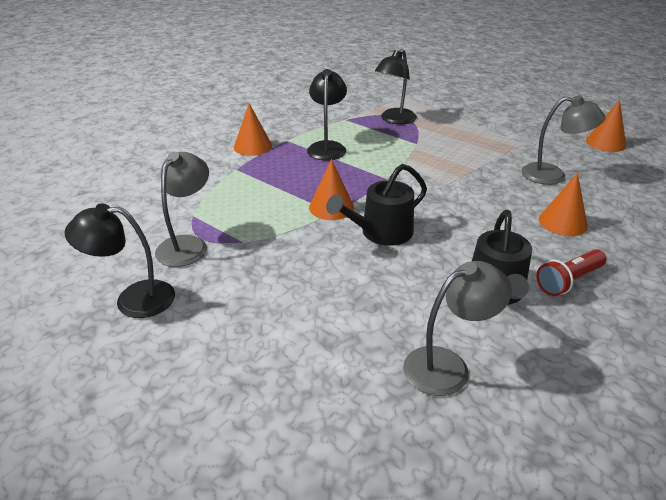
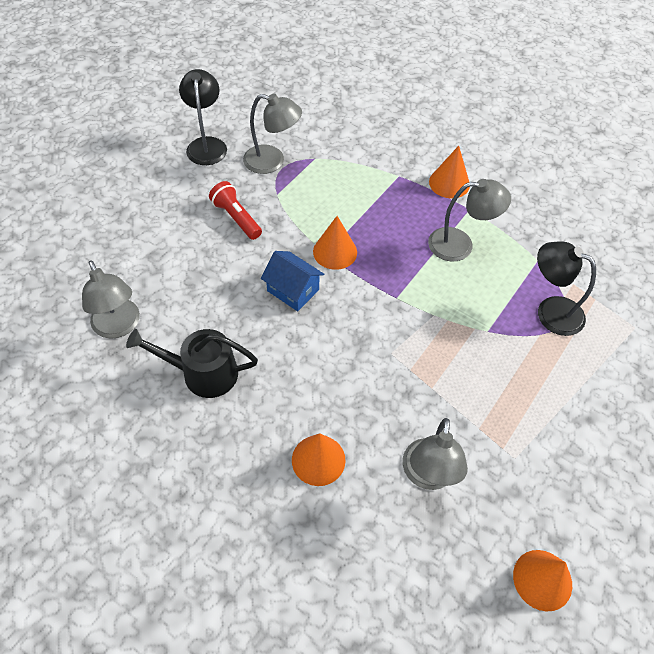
camera: 85 degrees right, 20 degrees up
black lamp [307,69,347,161] -> grey lamp [428,179,511,261]
black watering can [326,164,427,246] -> blue house [261,251,324,311]
red flashlight [536,249,607,296] -> red flashlight moved to [209,181,262,240]

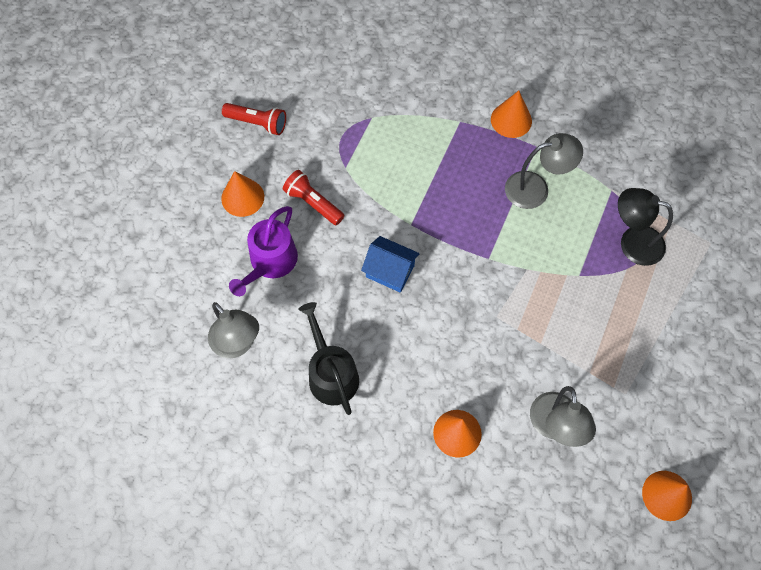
camera: 10 degrees left, 10 degrees up
black watering can [126,329,258,398] -> black watering can turned 75 degrees clockwise [298,302,359,415]
black lamp [179,69,227,165] -> red flashlight [222,103,286,135]
grey lamp [243,93,302,174] -> none
orange cone [313,216,357,270] -> orange cone moved to [221,171,264,217]
none -> purple watering can [229,206,298,296]

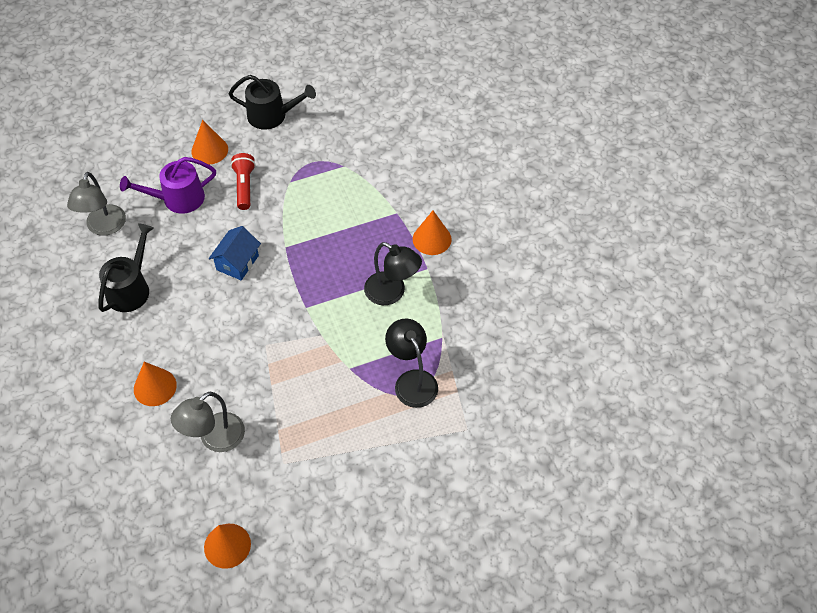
camera: 45 degrees right, 10 degrees down
red flashlight [222,103,286,135] -> black watering can [228,75,316,130]
blue house [361,236,420,293] -> blue house turned 45 degrees clockwise [209,226,261,280]
grey lamp [505,133,583,209] -> black lamp [364,242,422,305]

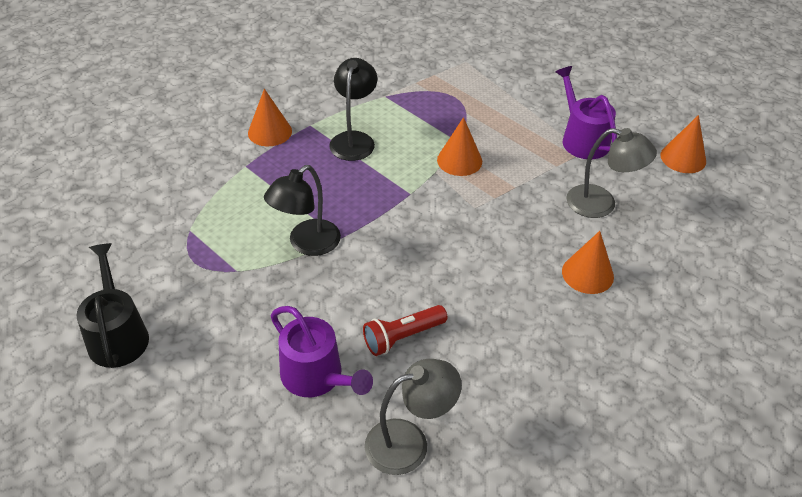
camera: 115 degrees left, 10 degrees down
black watering can [98,224,154,312] -> none
orange cone [192,120,228,165] -> orange cone moved to [437,117,482,176]
blue house [209,226,261,280] -> none
red flashlight [231,153,256,210] -> red flashlight moved to [363,305,448,356]
black lamp [385,319,438,408] -> black lamp moved to [264,165,341,256]
none -> purple watering can [556,66,617,159]

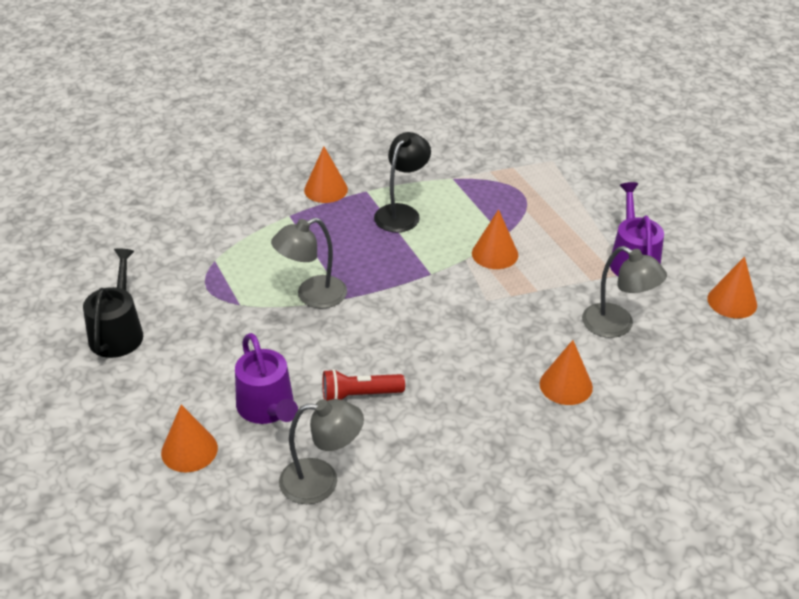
camera: 20 degrees right, 5 degrees down
black lamp [264,165,341,256] -> grey lamp [271,218,347,309]
none -> orange cone [161,405,218,472]

